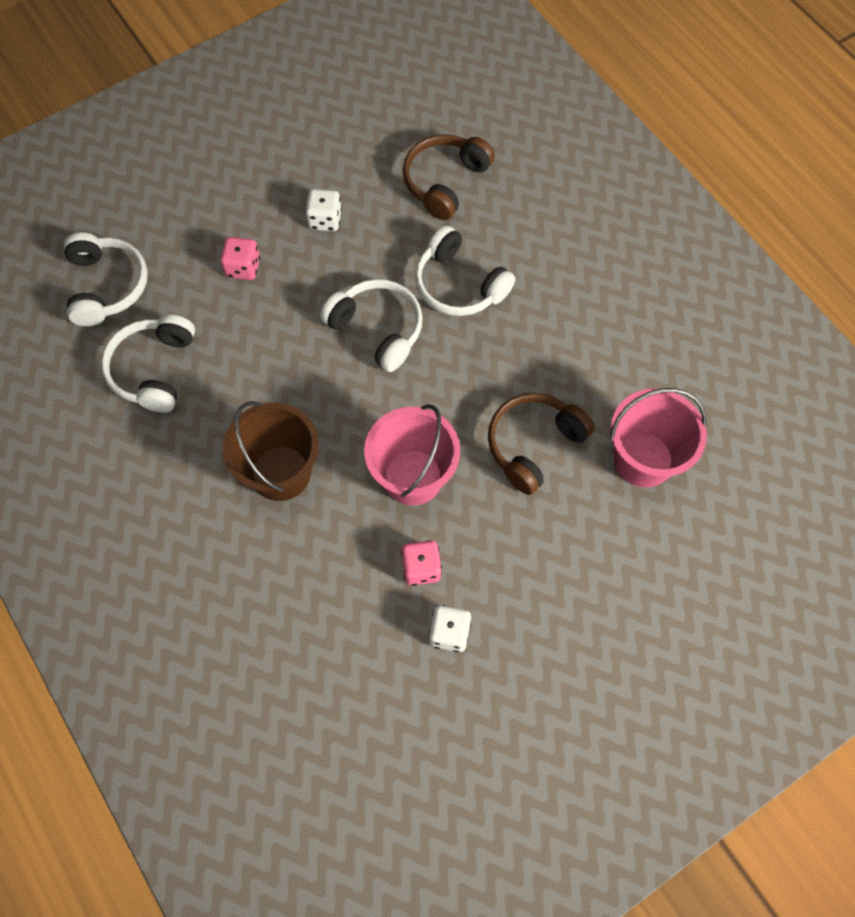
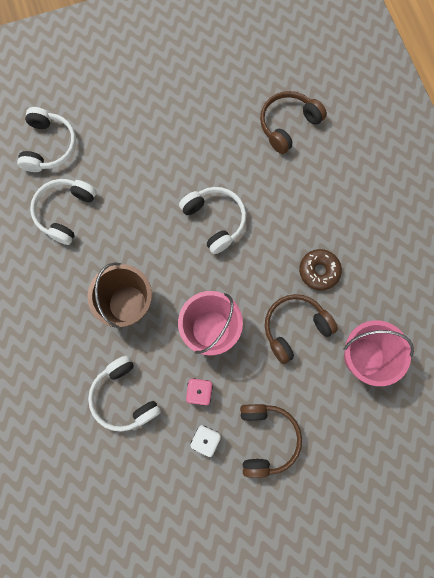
camera: 15 degrees right, 10 degrees up
pink dice [220,237,260,280] -> none
white dice [305,189,342,231] -> none
white headphones [415,225,515,316] -> white headphones moved to [88,356,161,432]
none -> brown headphones [240,404,302,478]
none -> brown donut [299,249,342,290]

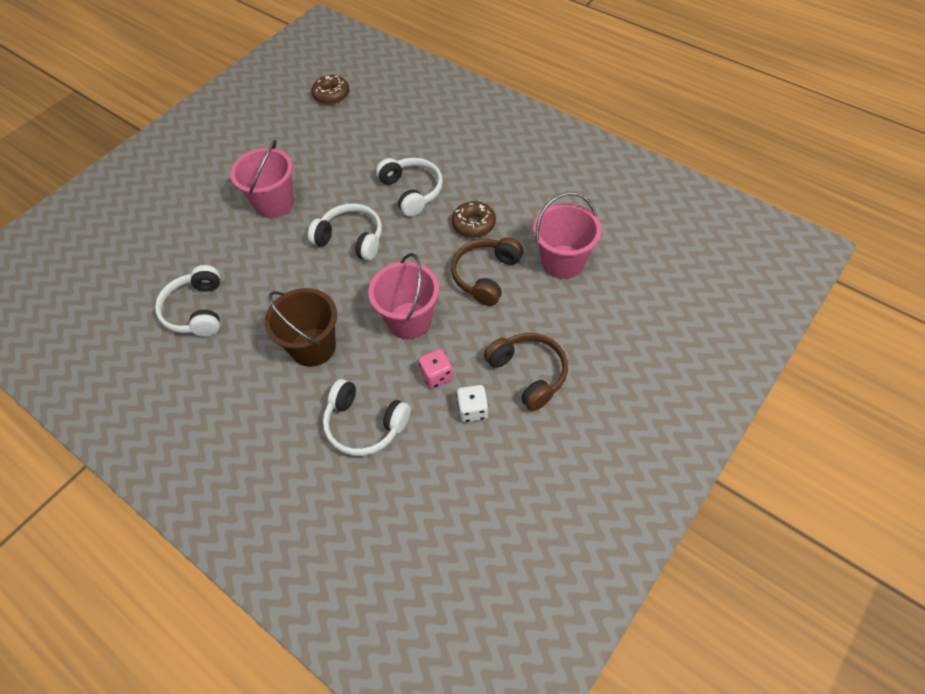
camera: 30 degrees left, 20 degrees down
white headphones [17,107,76,172] -> white headphones moved to [376,158,443,217]
brown headphones [260,91,327,154] -> none
none -> pink bucket [230,140,294,218]
none -> brown donut [311,75,349,105]

